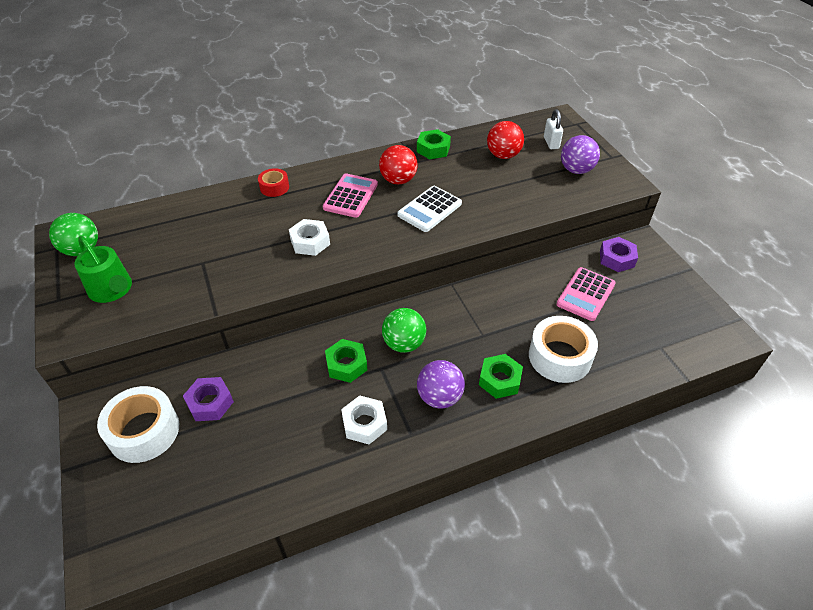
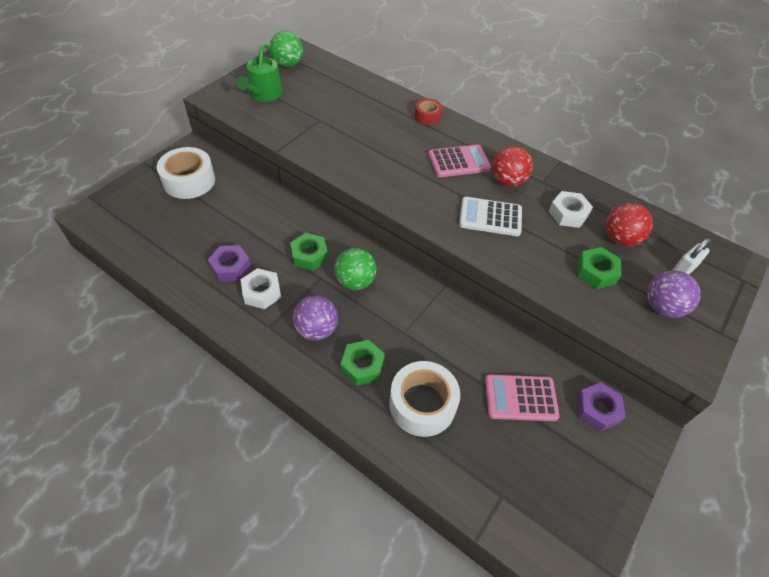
camera: 55 degrees right, 5 degrees up
purple nut [183,377,234,421] -> purple nut moved to [208,245,251,282]
white nut [289,219,330,256] -> white nut moved to [548,191,593,228]
green nut [417,129,451,159] -> green nut moved to [577,247,622,289]

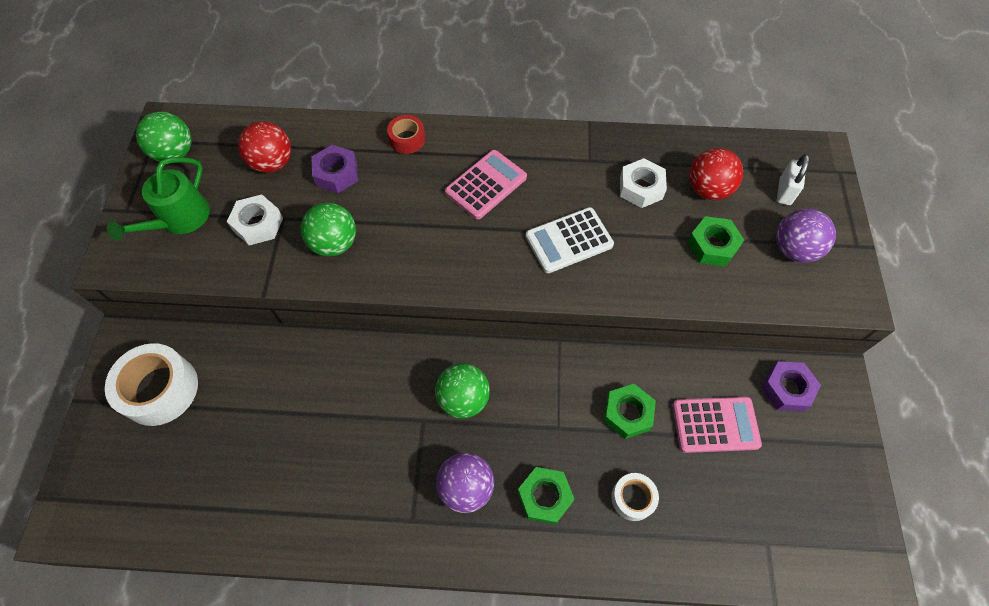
camera: 30 degrees left, 10 degrees up
purple nut [208,245,251,282] -> purple nut moved to [311,145,358,193]
green watering can [237,44,283,102] -> green watering can turned 45 degrees clockwise [107,157,210,241]
white nut [241,268,281,309] -> white nut moved to [227,194,283,245]
green nut [290,233,328,271] -> green nut moved to [603,384,656,439]
white tape [389,361,460,437] -> white tape [611,473,659,521], size x0.54
pink calculator [485,374,560,421] -> pink calculator turned 150 degrees counterclockwise [673,397,762,453]
red ball [492,146,533,187] -> red ball moved to [238,121,291,173]
none -> green ball [301,203,356,257]

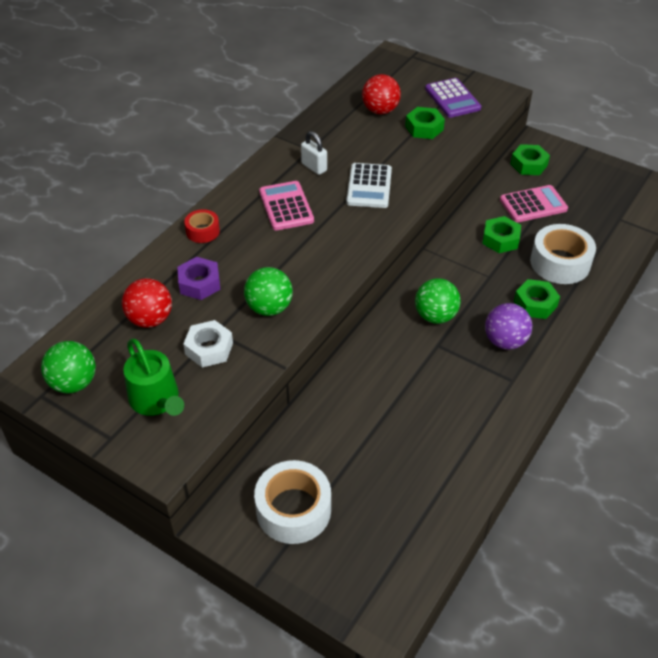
camera: 60 degrees left, 15 degrees down
white tape [611,473,659,521] -> white tape [530,224,596,284], size x1.85
white nut [620,158,667,208] -> none
pink calculator [673,397,762,453] -> pink calculator turned 45 degrees clockwise [500,185,568,223]
purple nut [761,361,821,412] -> green nut [511,144,550,175]
purple ball [776,209,836,263] -> purple calculator [425,78,481,118]
white padlock [777,154,809,205] -> white padlock moved to [301,131,327,175]

